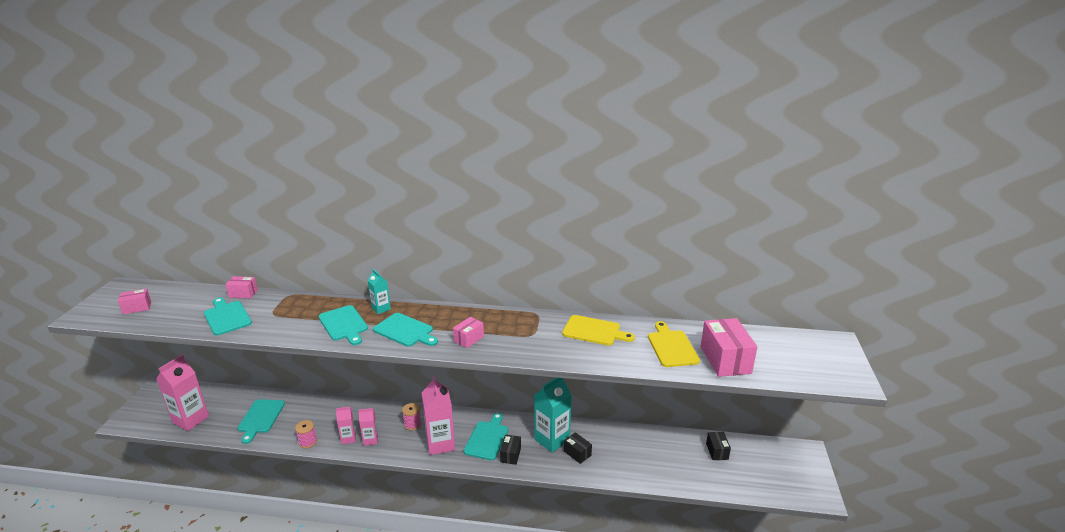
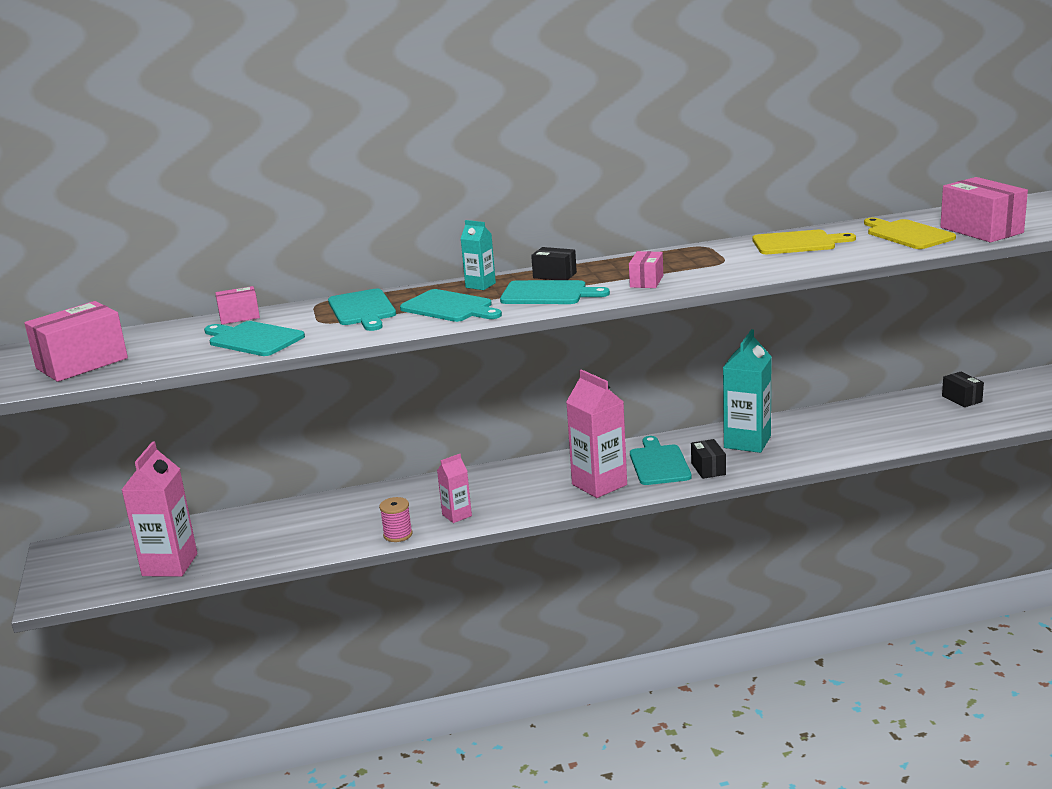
camera: 20 degrees left, 5 degrees down
pink box [118,289,151,314] -> pink box [24,301,128,382], size x1.84
turquoise cutting board [238,399,285,444] -> turquoise cutting board moved to [328,289,396,331]
pink carton [359,408,378,446] -> none
pink spool [402,403,421,431] -> none
black box [564,432,592,464] -> black box moved to [531,247,577,280]

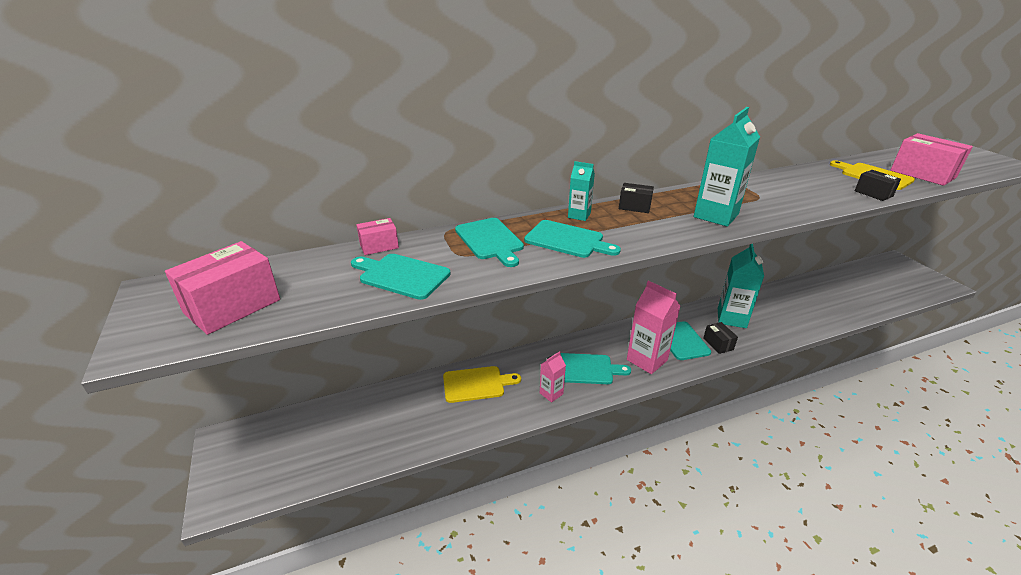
camera: 10 degrees left, 10 degrees up
pink carton [122,442,197,577] -> none
pink spool [379,497,413,542] -> none
turquoise cutting board [500,280,610,304] -> turquoise cutting board moved to [560,353,631,384]
pink box [629,251,663,288] -> turquoise carton [694,107,760,227]
yellow cutting board [752,230,856,254] -> yellow cutting board moved to [443,366,521,403]
black box [942,372,984,407] -> black box moved to [855,170,901,201]

